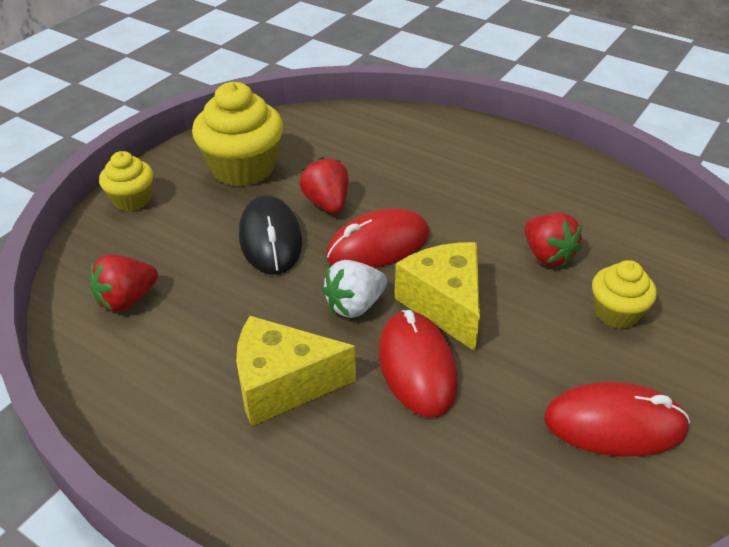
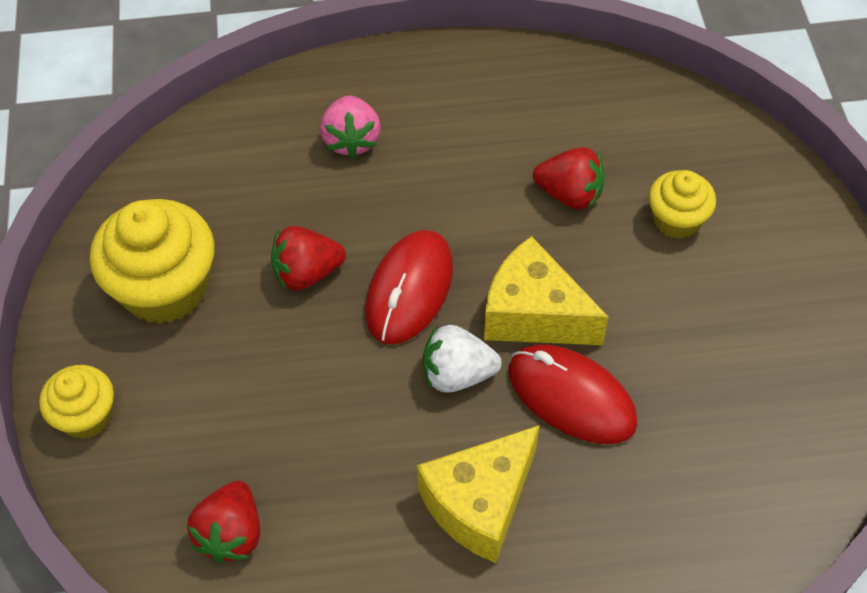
camera: 40 degrees left, 15 degrees up
black mouse [239,195,302,275] -> none
red strawberry [300,157,349,214] -> red strawberry turned 45 degrees counterclockwise [271,226,346,291]
white strawberry [322,260,387,318] -> white strawberry turned 75 degrees clockwise [423,325,502,393]
red mouse [544,382,690,456] -> none
none -> pink strawberry [320,95,381,159]

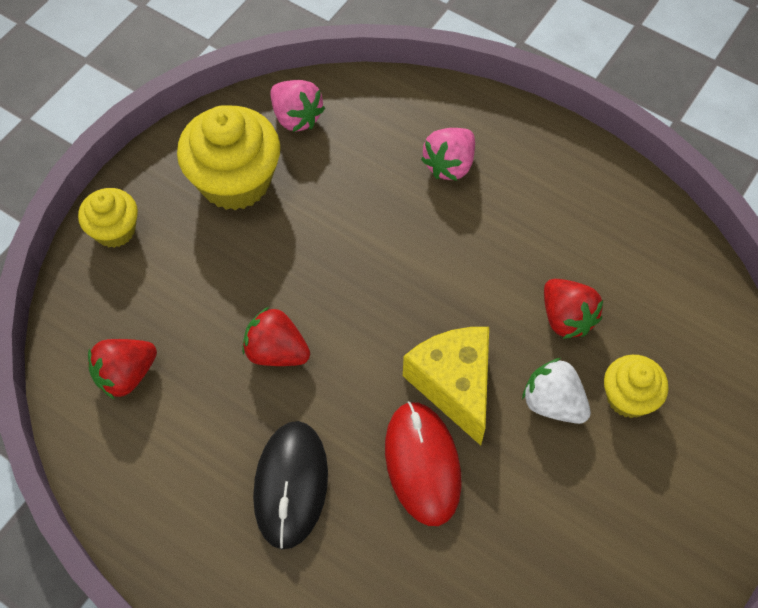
camera: 40 degrees right, 5 degrees up
red strawberry [271,226,346,291] -> red strawberry moved to [242,307,310,366]
red mouse [366,230,453,345] -> none
yellow cheese [417,425,539,563] -> black mouse [253,421,328,549]
white strawberry [423,325,502,393] -> white strawberry moved to [522,358,591,424]
none -> pink strawberry [270,80,325,132]

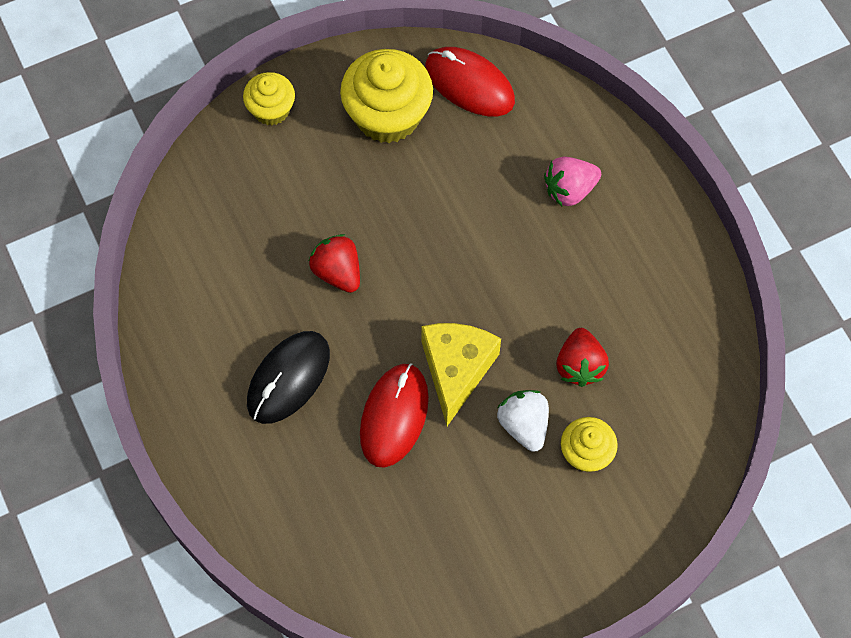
camera: 30 degrees right, 5 degrees up
red strawberry [88,339,157,399] -> none
pink strawberry [270,80,325,132] -> red mouse [425,47,515,116]

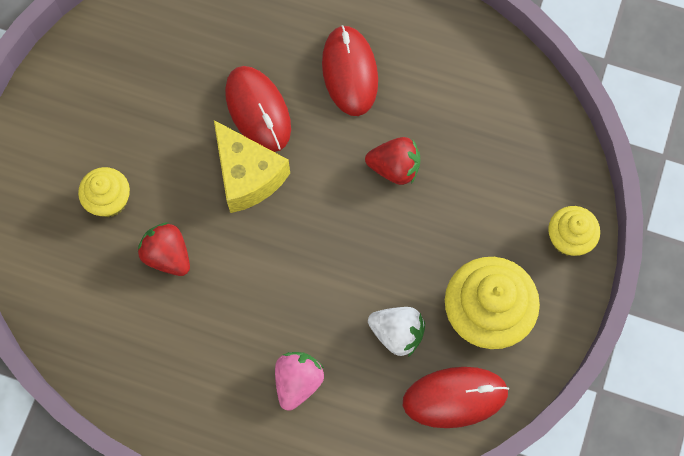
camera: 135 degrees right, 5 degrees up
black mouse [247,331,330,424] -> red mouse [322,25,378,116]
white strawberry [497,390,549,452] -> white strawberry moved to [368,307,425,357]

